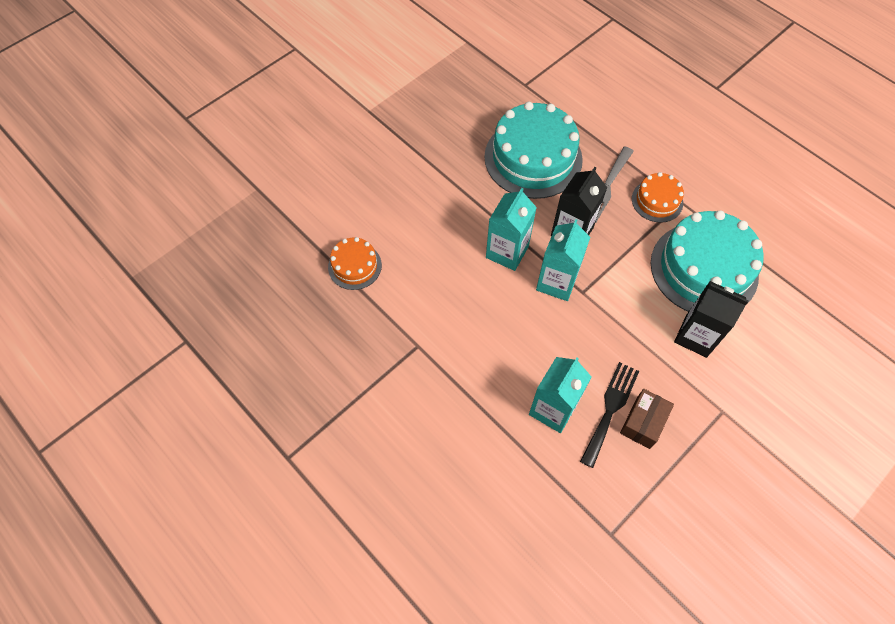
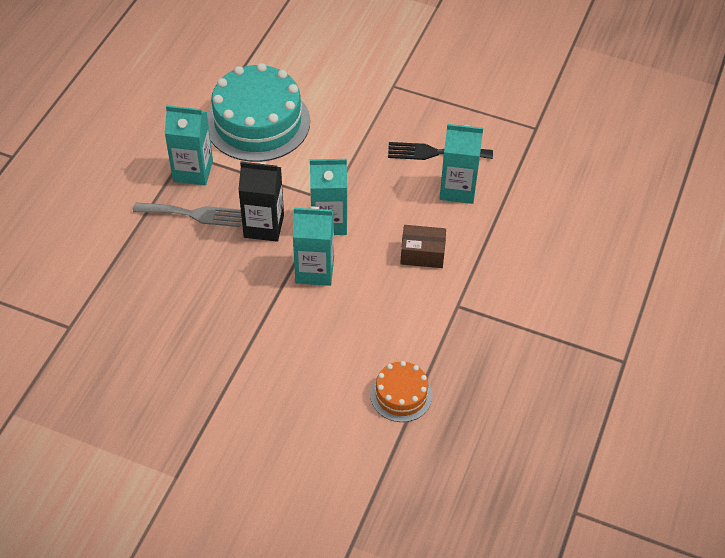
camera: 115 degrees left, 10 degrees down
turquoise cake [484,102,583,199] -> none
brown box [620,389,674,449] -> brown box moved to [400,225,446,268]
orange cake [632,172,684,223] -> turquoise carton [164,105,213,185]
black carton [674,281,749,358] -> none

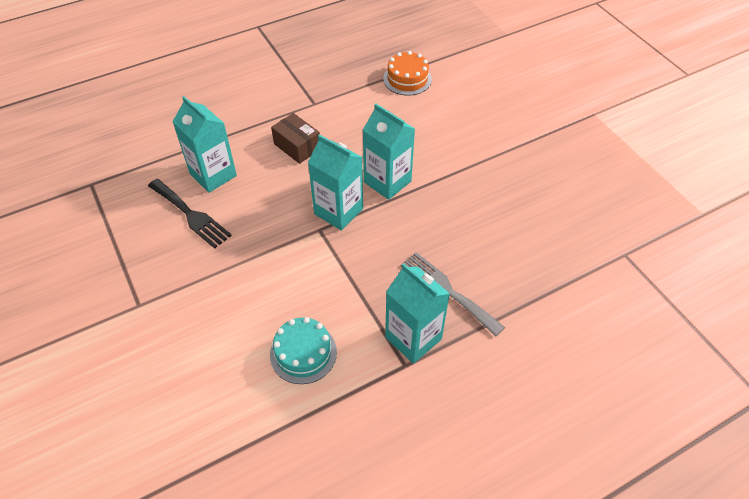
camera: 140 degrees left, 0 degrees up
turquoise cake [207,63,310,162] -> turquoise cake [270,317,337,384], size x0.50
black carton [238,162,284,242] -> none

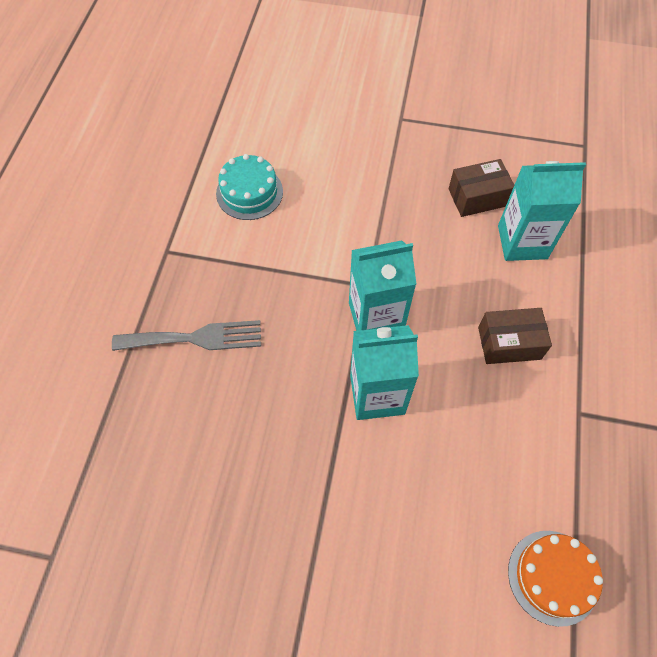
camera: 130 degrees right, 10 degrees up
black fork [148,179,232,248] -> brown box [448,159,514,217]
turquoise carton [385,263,450,364] -> none

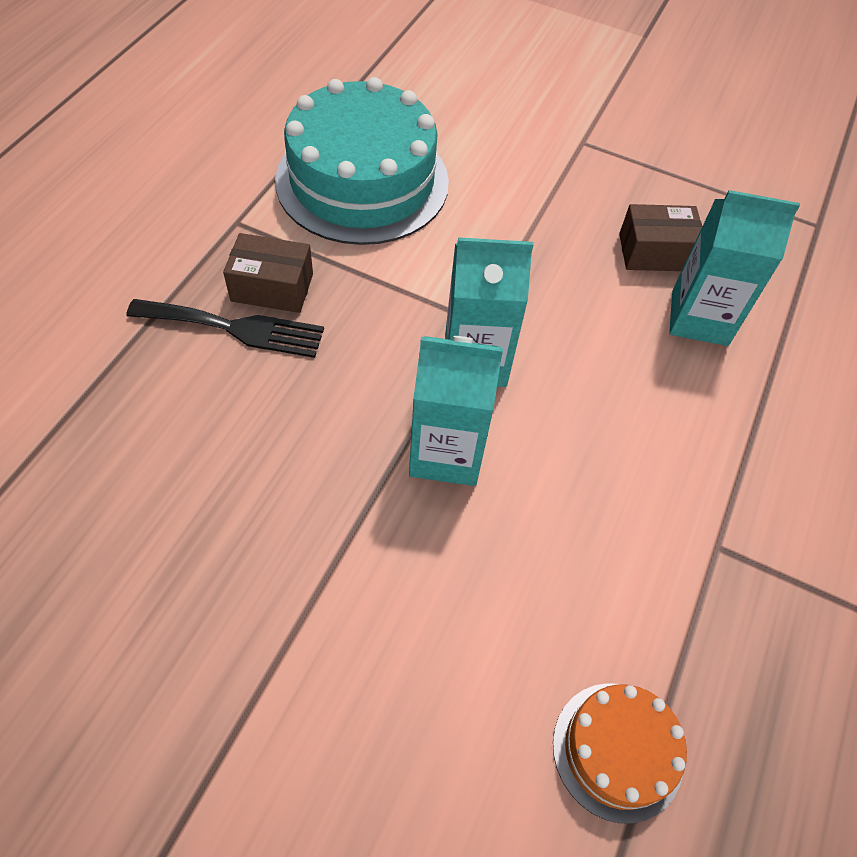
camera: 10 degrees right, 5 degrees down
grey fork [112,320,261,351] -> black fork [126,299,324,358]
turquoise cake [216,154,283,220] -> turquoise cake [275,77,449,245], size x1.98
brown box [478,308,552,364] -> brown box moved to [223,233,313,313]

